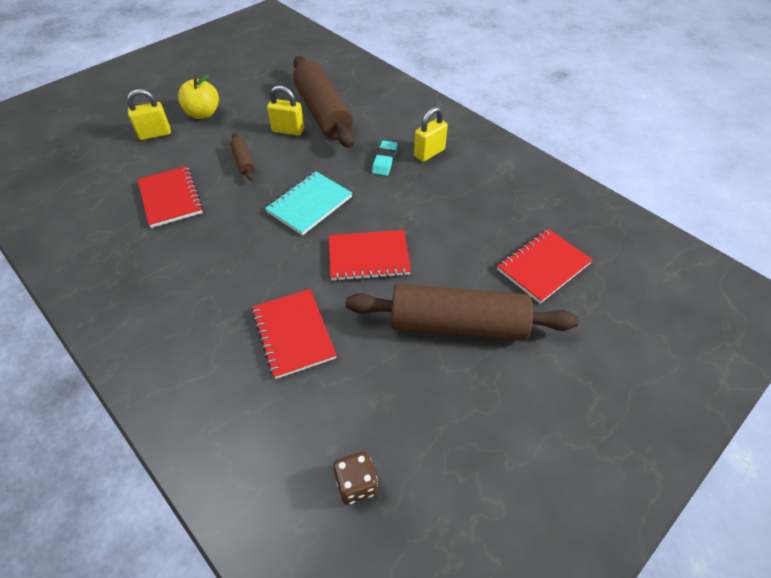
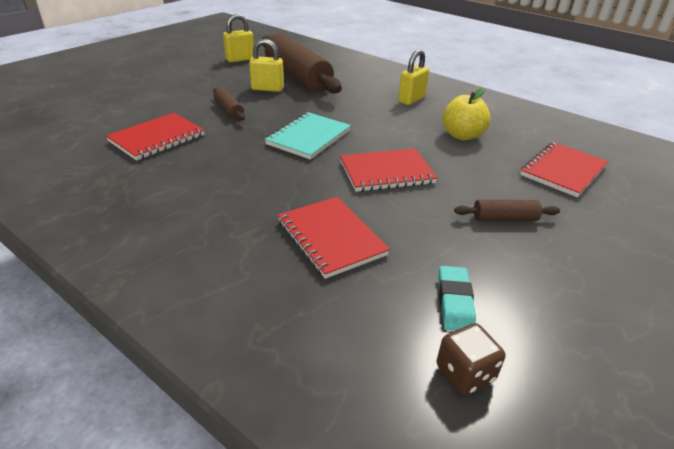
camera: 10 degrees left, 15 degrees down
yellow padlock [127,89,171,140] -> yellow padlock moved to [223,14,254,62]
red notebook [137,166,203,228] -> red notebook turned 75 degrees clockwise [106,113,204,161]
yellow apple [178,74,219,119] -> yellow apple moved to [442,88,491,140]
brown rolling pin [346,284,579,341] -> brown rolling pin [454,200,560,221], size x0.43
turquoise eraser [372,140,398,176] -> turquoise eraser moved to [438,266,476,331]

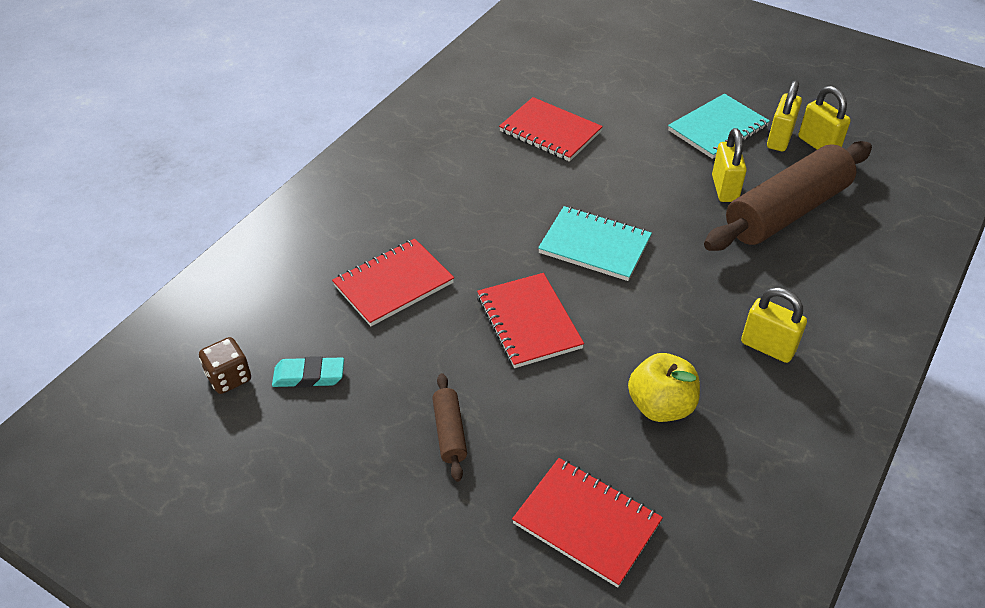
camera: 85 degrees right, 10 degrees up
brown rolling pin [213,88,245,121] -> none
none -> turquoise notebook [668,94,770,159]
none -> yellow padlock [767,80,802,151]

